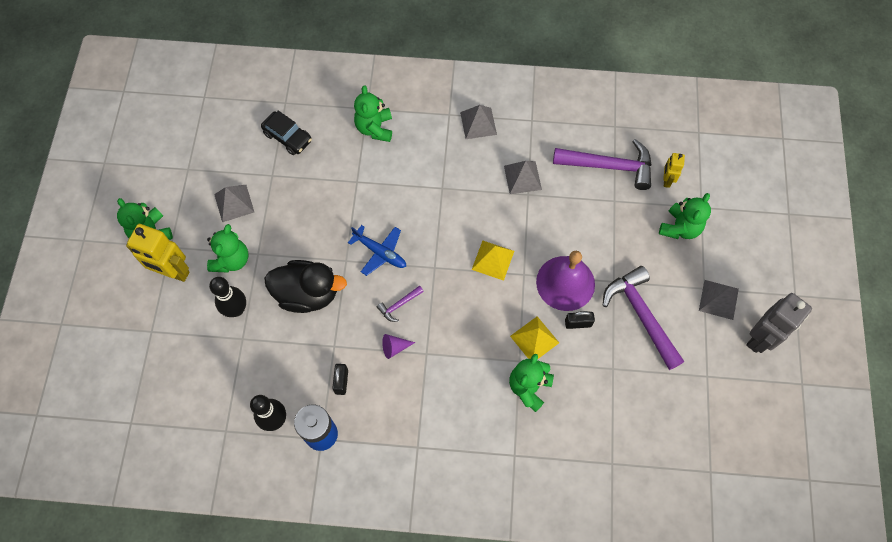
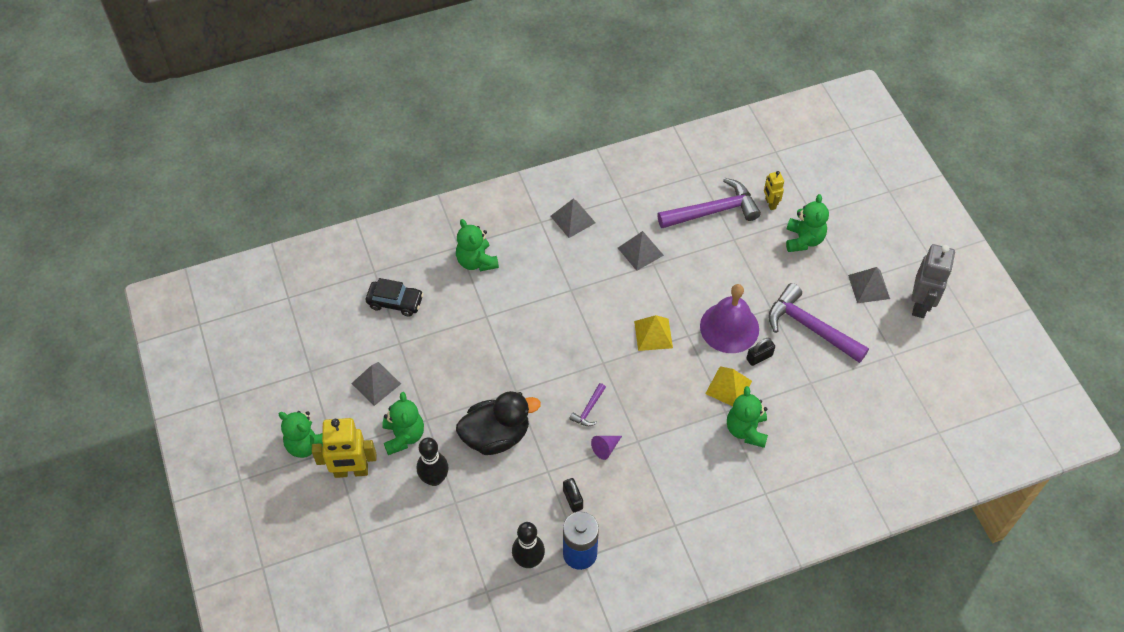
camera: 25 degrees left, 10 degrees down
blue plane [348,225,406,276] -> none

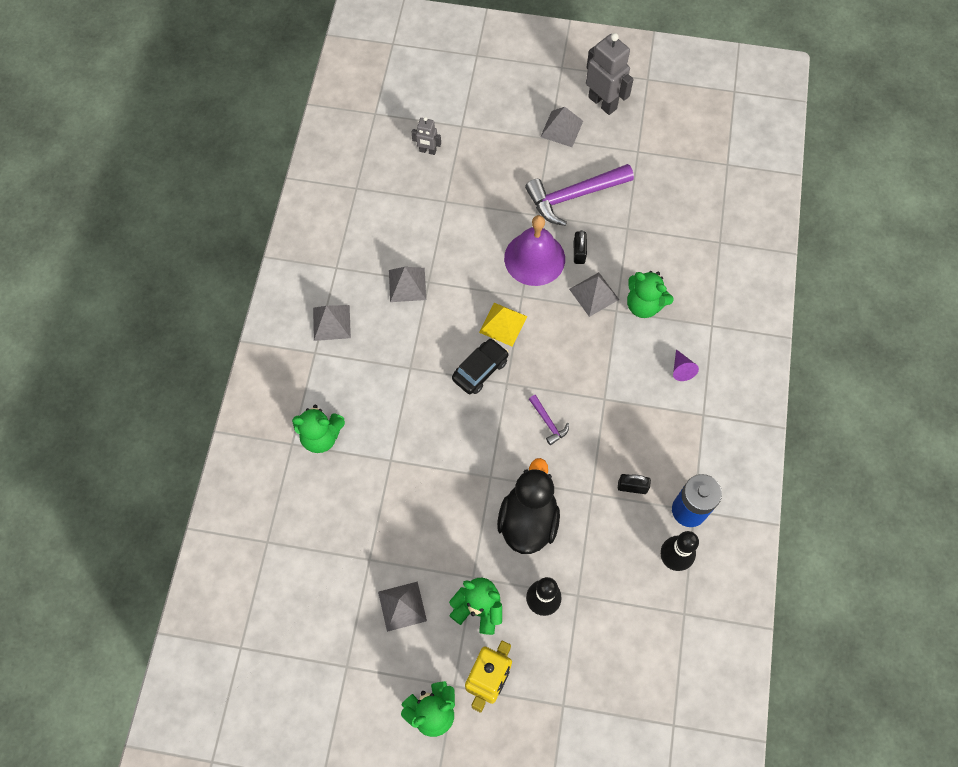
camera: 60 degrees left, 10 degrees up
black car [366,278,424,317] -> black car moved to [452,338,509,394]
purple cone [591,436,622,460] -> purple cone moved to [673,349,699,381]
purple hammer [657,178,761,228] -> none
yellow pyramid [705,366,752,406] -> grey pyramid [569,272,619,317]
yellow robot [764,171,784,210] -> grey robot [411,117,441,155]
green teddy bear [786,194,829,252] -> none

